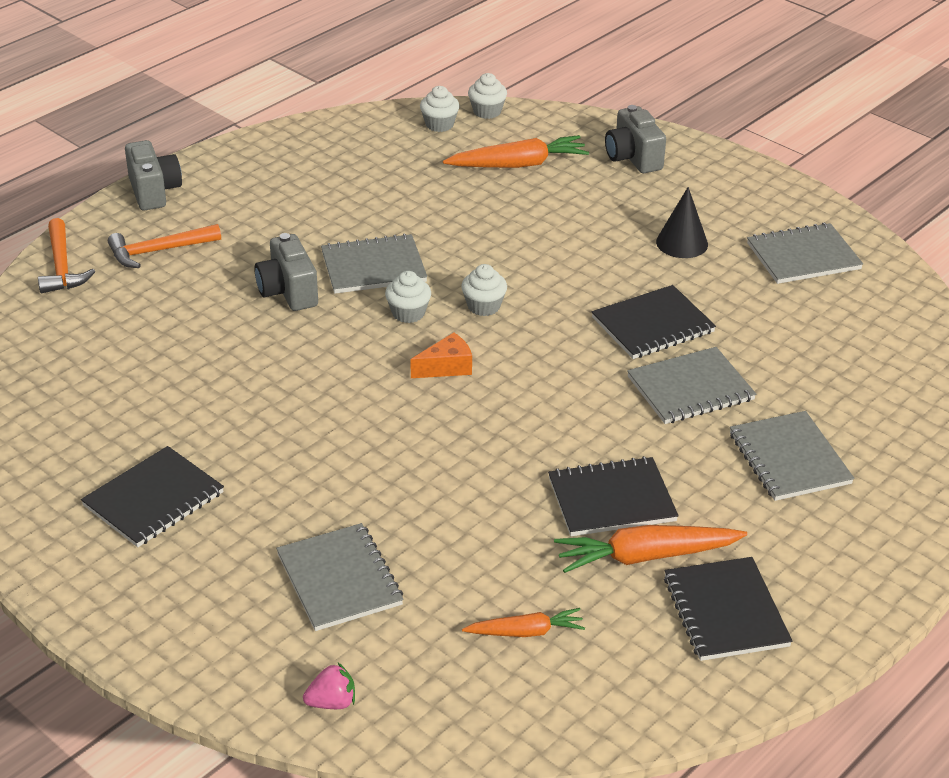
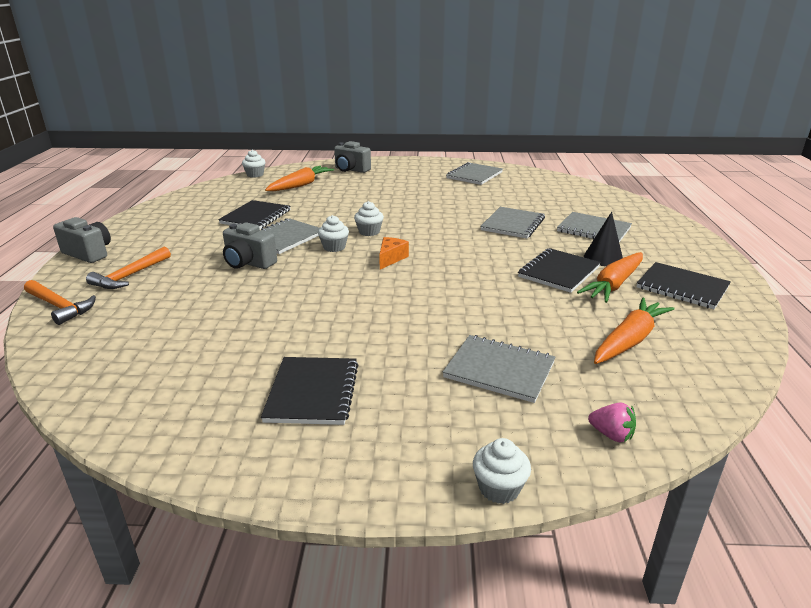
camera: 40 degrees left, 10 degrees down
pink strawberry [303,663,355,709] -> pink strawberry turned 90 degrees clockwise [588,403,636,442]
white cupcake [420,86,460,132] -> white cupcake moved to [473,438,531,504]
orange carrot [462,608,585,637] -> orange carrot [594,298,675,364], size x1.66
black notebook [592,285,716,359] -> black notebook moved to [218,200,291,230]
black cone [656,187,708,258] -> black cone moved to [584,212,623,266]

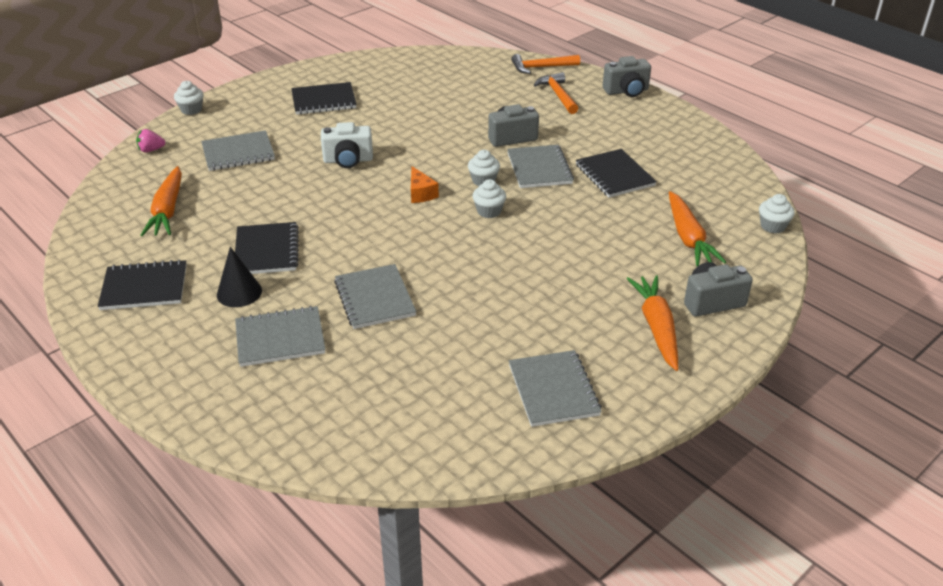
camera: 135 degrees right, 10 degrees up
black notebook [261,357,359,425] -> black notebook turned 60 degrees counterclockwise [291,82,357,115]
orange carrot [577,252,643,303] -> orange carrot moved to [627,275,678,371]
none -> white camera [321,122,373,168]

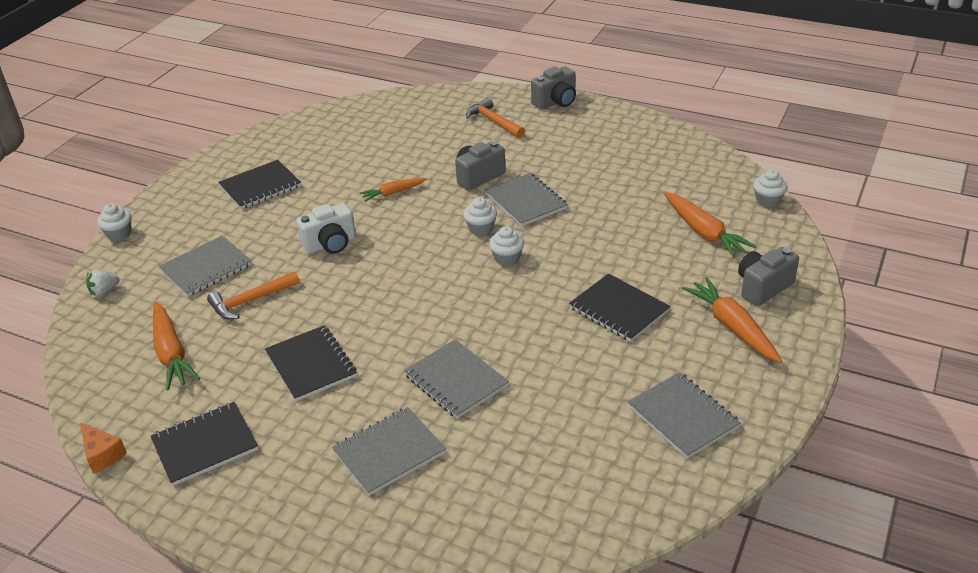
camera: 20 degrees left, 0 degrees up
pink strawberry [136,129,165,153] -> white strawberry [86,270,119,296]
black cone [217,247,262,307] -> none
orange cheese [411,166,439,203] -> orange cheese moved to [80,423,127,474]
orange hammer [511,54,580,74] -> orange hammer moved to [207,271,300,319]
black notebook [576,149,657,198] -> black notebook moved to [569,273,670,342]
none -> orange carrot [360,178,427,201]

